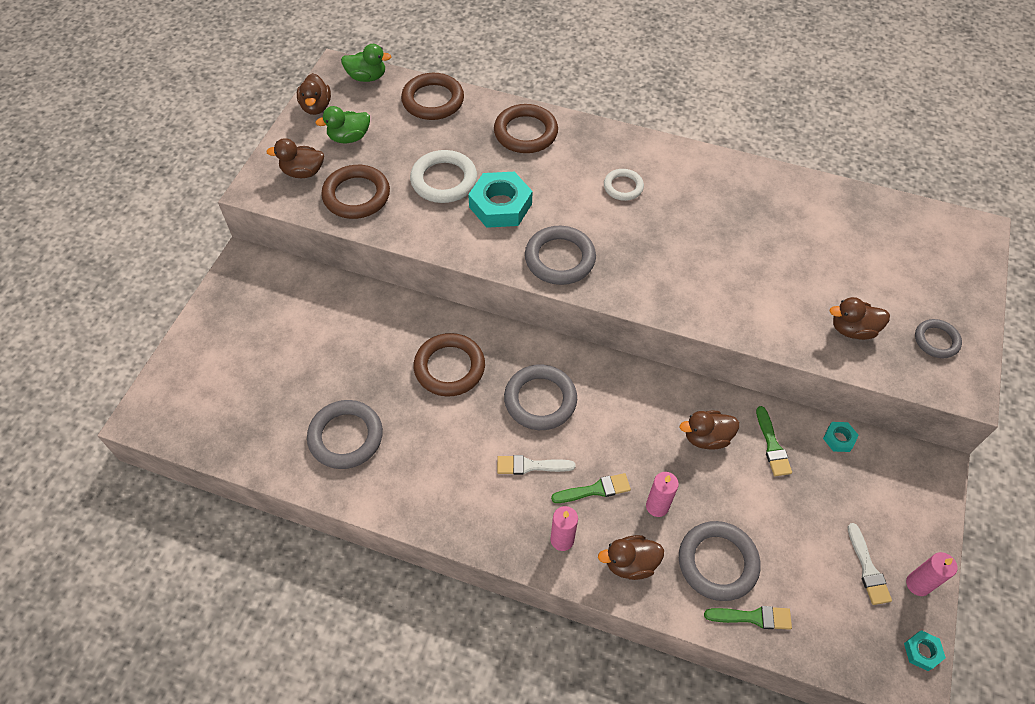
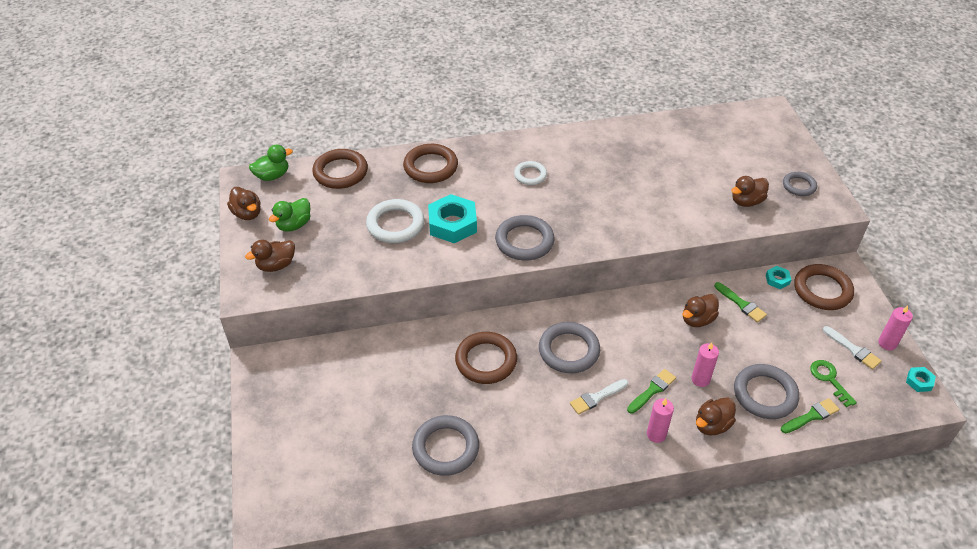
camera: 30 degrees left, 10 degrees down
brown ring [321,165,390,219] -> brown ring moved to [794,264,854,310]
none -> green key [810,360,857,407]

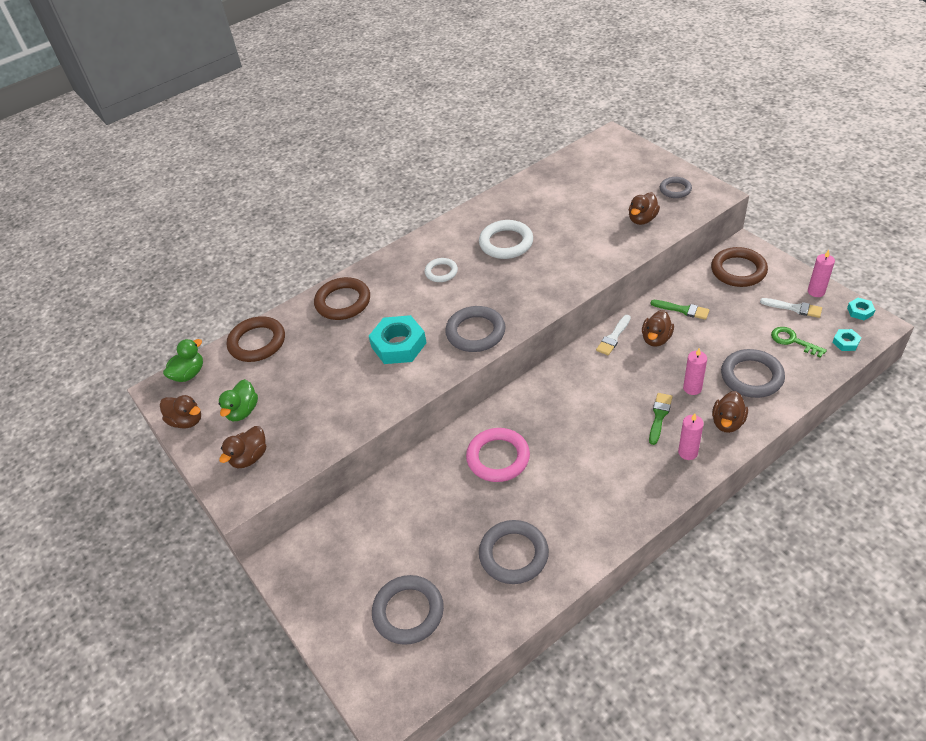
camera: 20 degrees left, 0 degrees up
white ring [366,199,424,243] -> white ring moved to [479,220,533,259]
brown ring [455,332,517,384] -> pink ring [466,428,530,482]
grey ring [539,322,600,373] -> grey ring moved to [372,575,444,645]
white brush [570,379,628,415] -> white brush moved to [596,315,631,355]
turquoise nut [766,266,791,289] -> turquoise nut moved to [832,329,861,351]
green brush [781,398,839,433] -> none

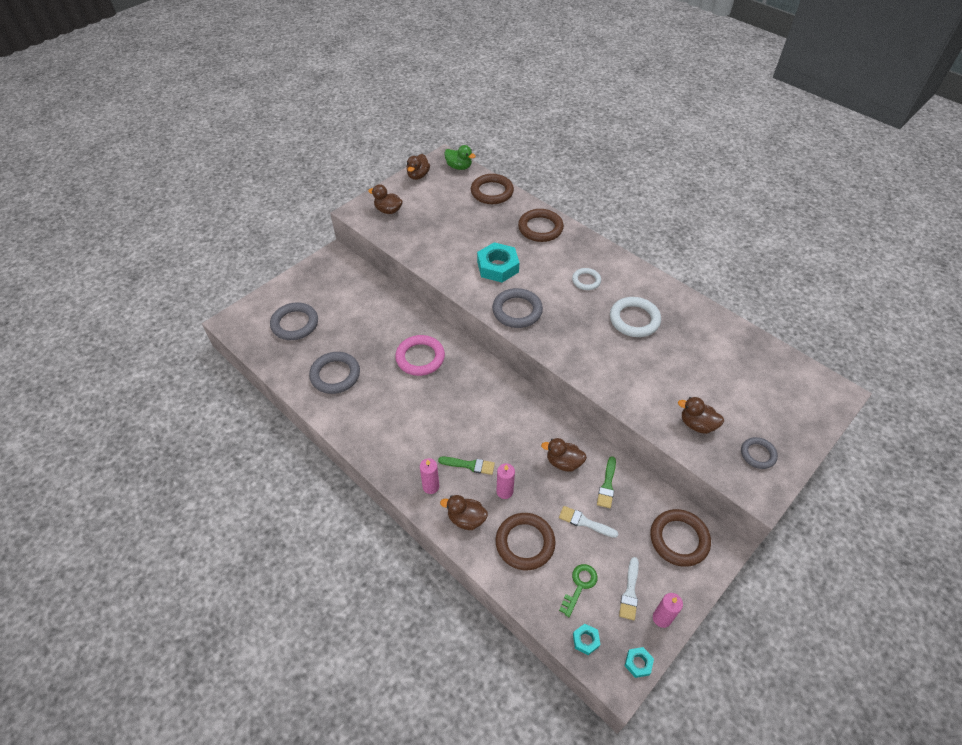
camera: 75 degrees right, 5 degrees up
green duck [219,379,258,421] -> none
white brush [596,315,631,355] -> white brush moved to [559,506,618,538]
grey ring [721,349,785,398] -> brown ring [496,513,556,570]

